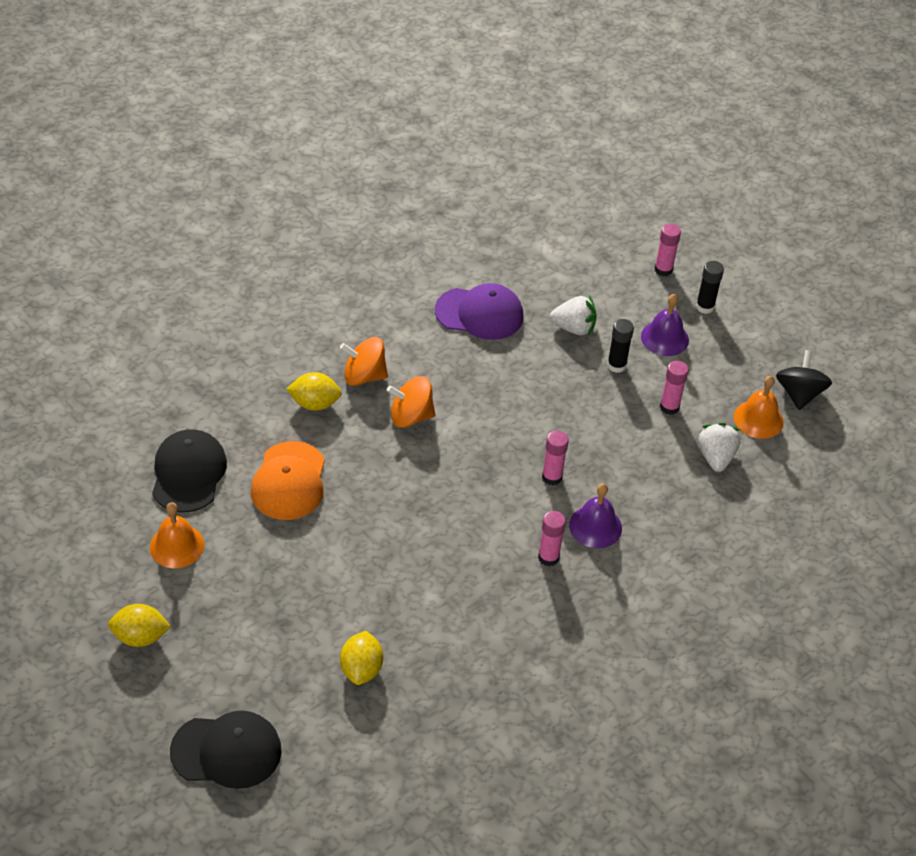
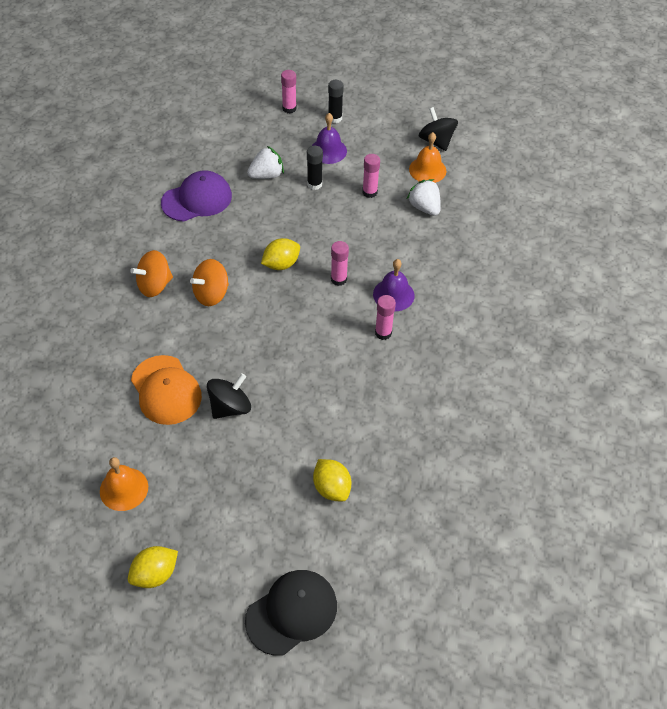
camera: 35 degrees left, 5 degrees up
black cap [152,429,227,512] -> none
yellow lemon [286,372,342,411] -> yellow lemon moved to [261,238,300,270]
none -> black spinning top [207,373,251,419]

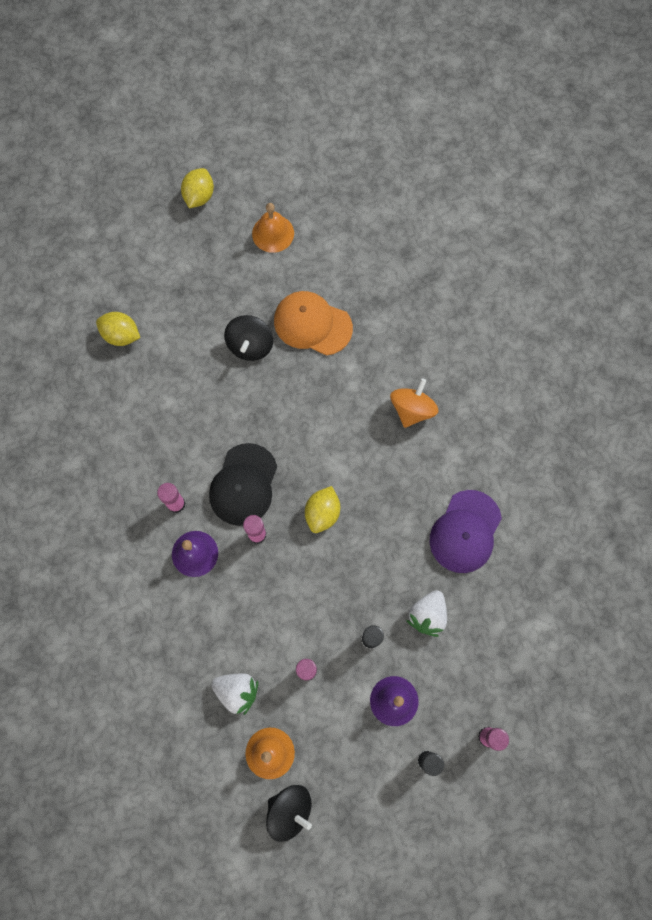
camera: 145 degrees right, 20 degrees up
orange spinning top [190,259,229,306] -> none
black cap [245,570,337,656] -> black cap moved to [209,443,277,526]

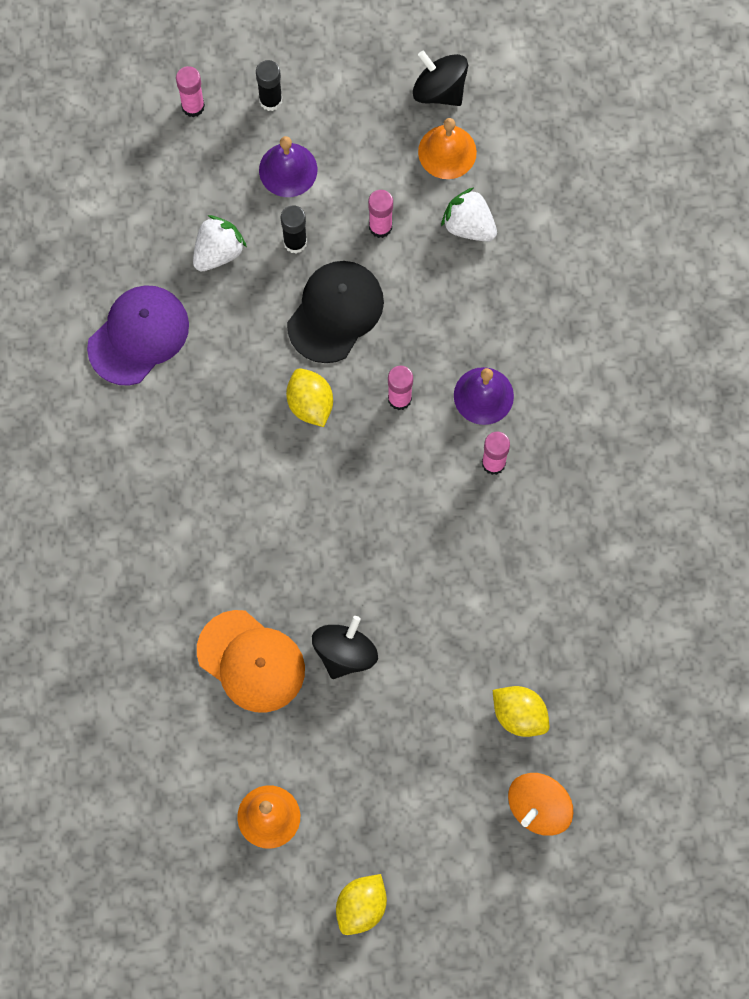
camera: 165 degrees left, 0 degrees up
black cap [209,443,277,526] -> black cap moved to [287,261,384,363]
yellow lemon [305,486,340,533] -> yellow lemon turned 60 degrees counterclockwise [286,368,333,427]
orange spinning top [390,378,438,428] -> orange spinning top moved to [508,773,573,836]

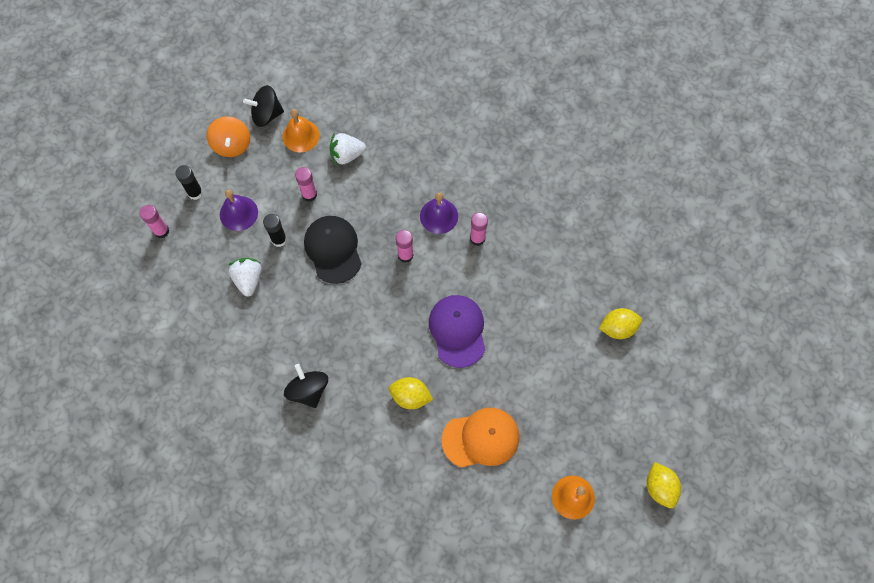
camera: 50 degrees left, 5 degrees down
purple cap [87,285,189,386] -> purple cap moved to [429,295,485,368]
yellow lemon [286,368,333,427] -> yellow lemon moved to [389,377,433,409]
black spinning top [312,616,378,679] -> black spinning top moved to [284,364,328,408]
orange spinning top [508,773,573,836] -> orange spinning top moved to [207,116,250,157]

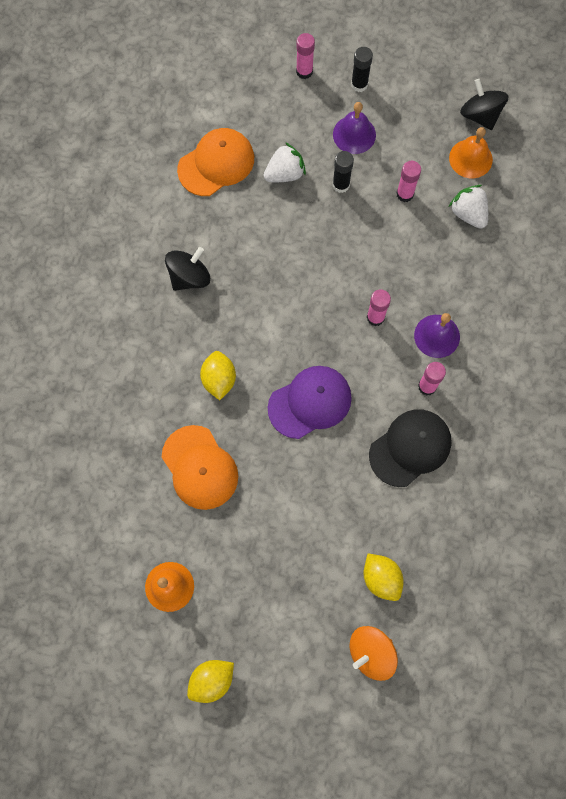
camera: 70 degrees right, 5 degrees up
orange spinning top [207,116,250,157] -> orange spinning top moved to [350,626,398,681]
black cap [304,216,362,284] -> black cap moved to [369,409,452,487]
none -> orange cap [177,128,254,196]

